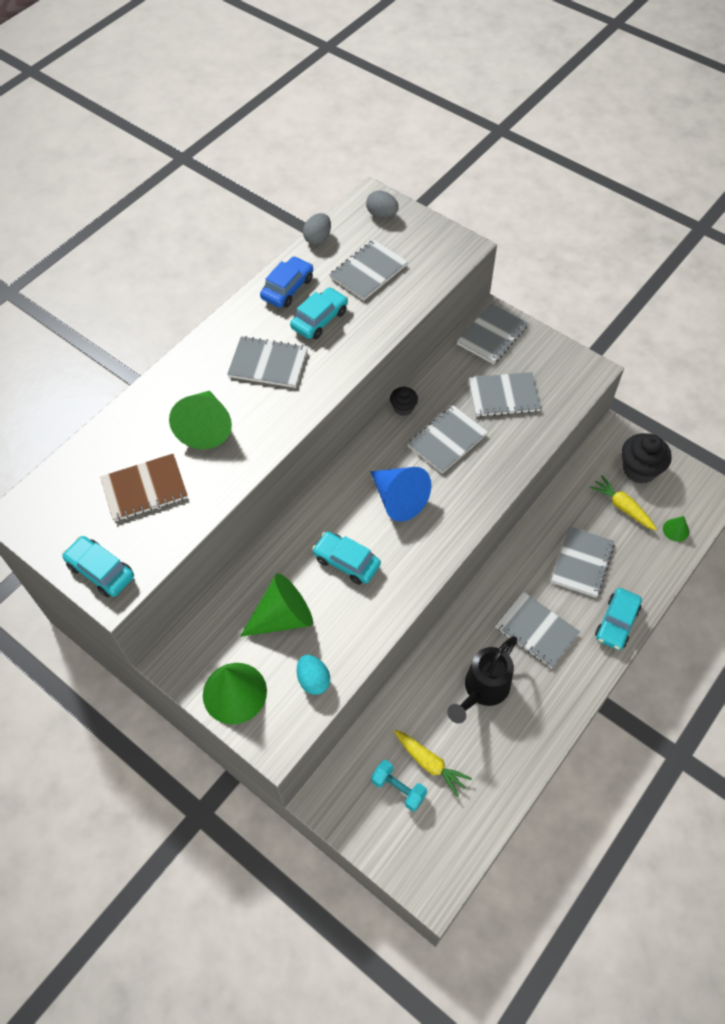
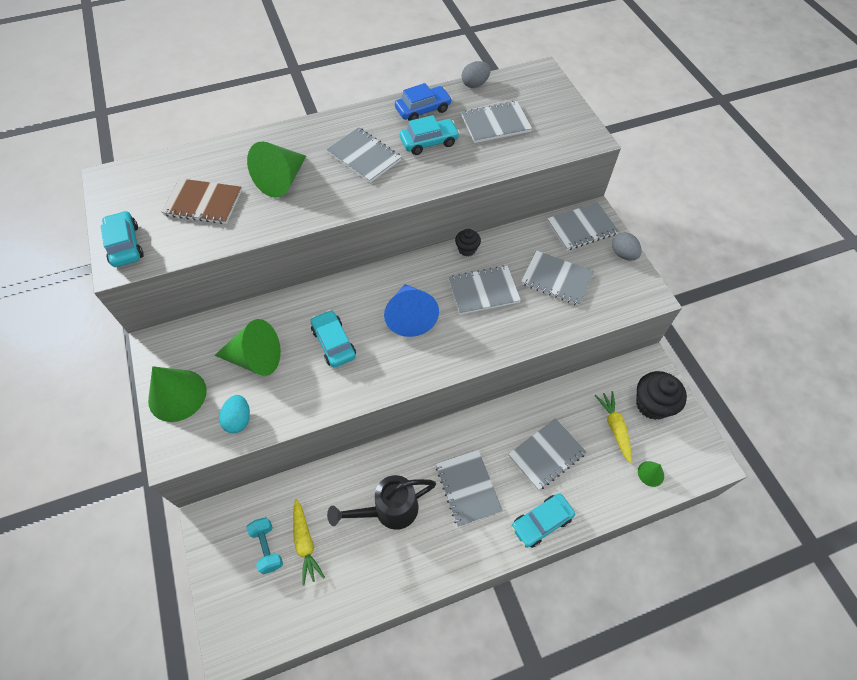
camera: 30 degrees right, 0 degrees up
grey egg [366,191,399,218] -> grey egg moved to [612,232,642,261]

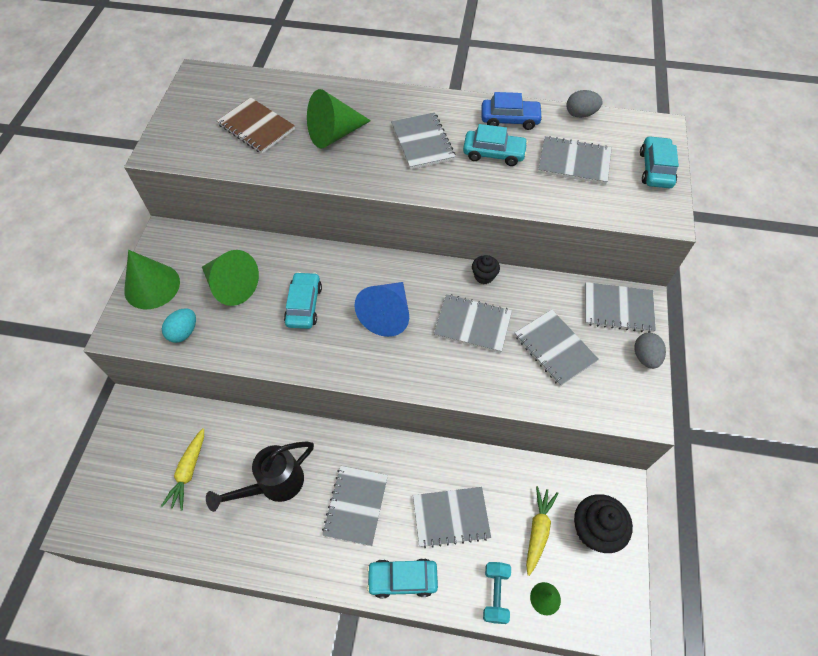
camera: 30 degrees right, 0 degrees up
turquoise car [100,211,144,267] -> turquoise car moved to [640,136,679,188]
turquoise dumbbell [246,517,283,575] -> turquoise dumbbell moved to [483,562,511,624]
black watering can [327,475,436,530] -> black watering can turned 45 degrees counterclockwise [206,442,314,512]

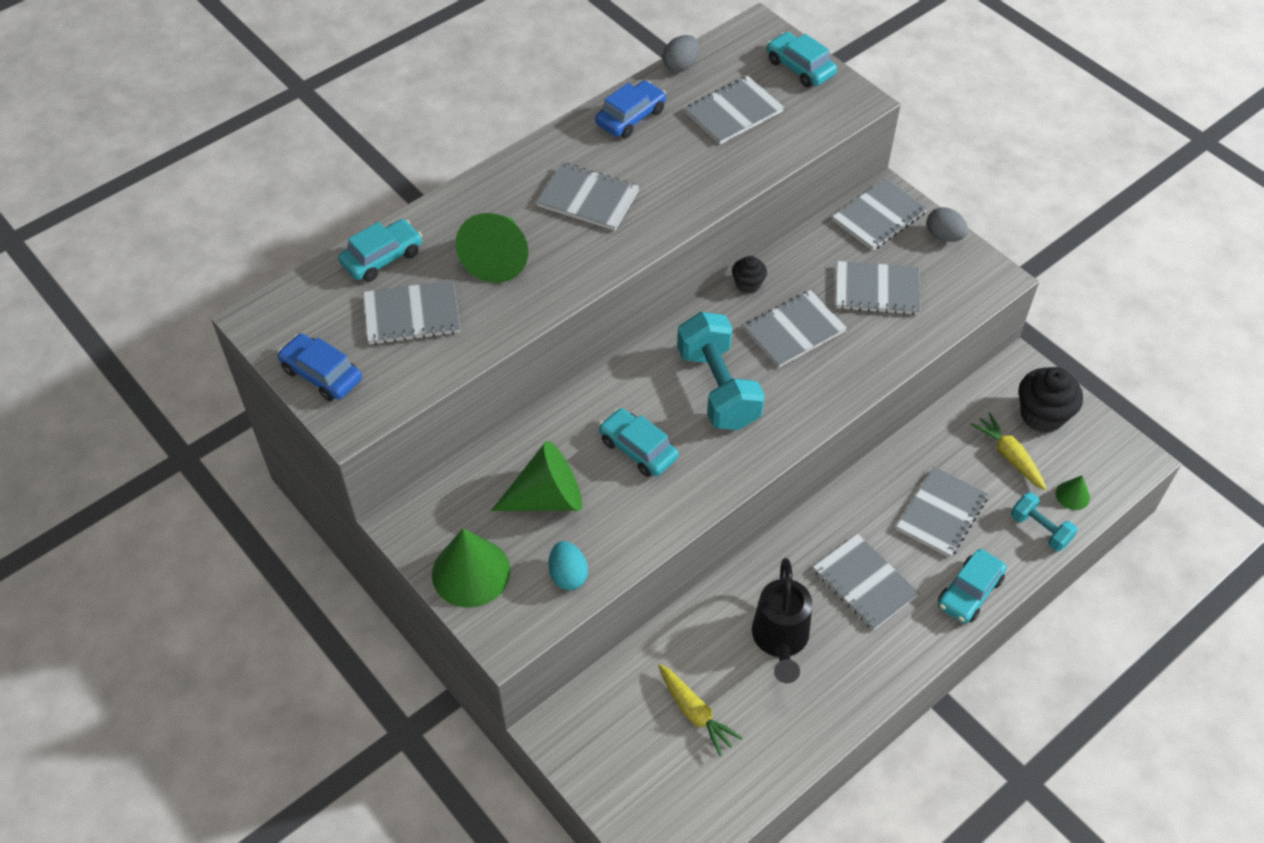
camera: 50 degrees left, 5 degrees down
brown notebook [217,97,295,153] -> grey notebook [363,280,460,345]
blue cone [354,282,409,337] -> turquoise dumbbell [677,312,765,430]
turquoise car [463,124,528,166] -> turquoise car moved to [338,219,422,282]
none -> blue car [277,333,362,401]

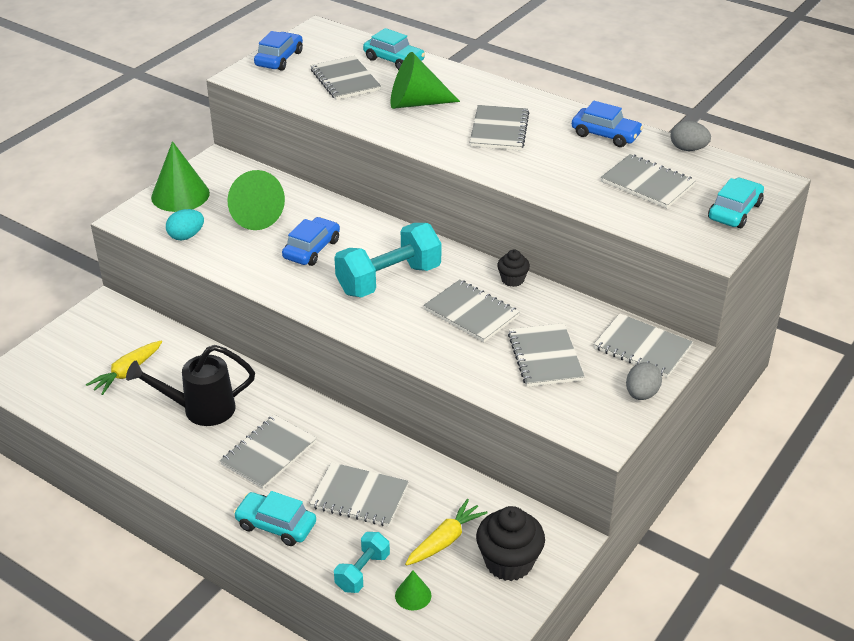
camera: 75 degrees right, 15 degrees down
turquoise car [599,408,679,477] -> blue car [282,217,340,266]

